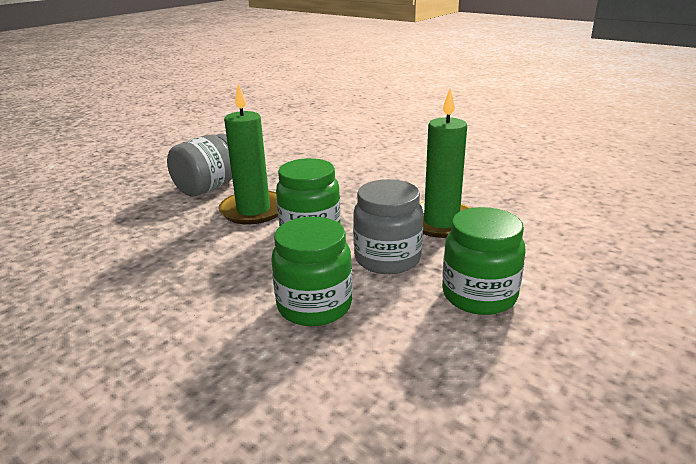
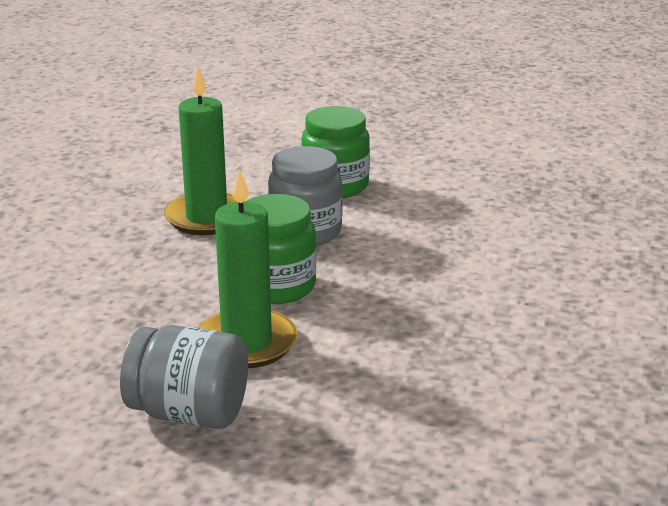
camera: 115 degrees left, 0 degrees up
green jar [271,217,352,326] -> none

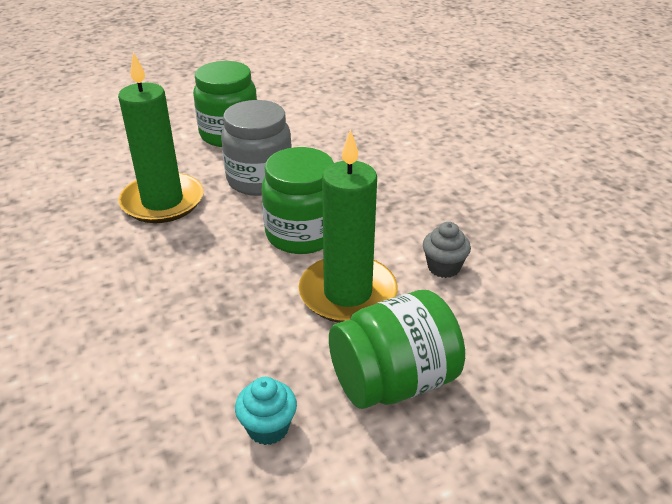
camera: 40 degrees left, 10 degrees up
grey jar [120,325,248,429] -> green jar [329,290,465,409]
none -> turquoise cupcake [235,377,297,445]
none -> grey cupcake [423,222,471,278]

